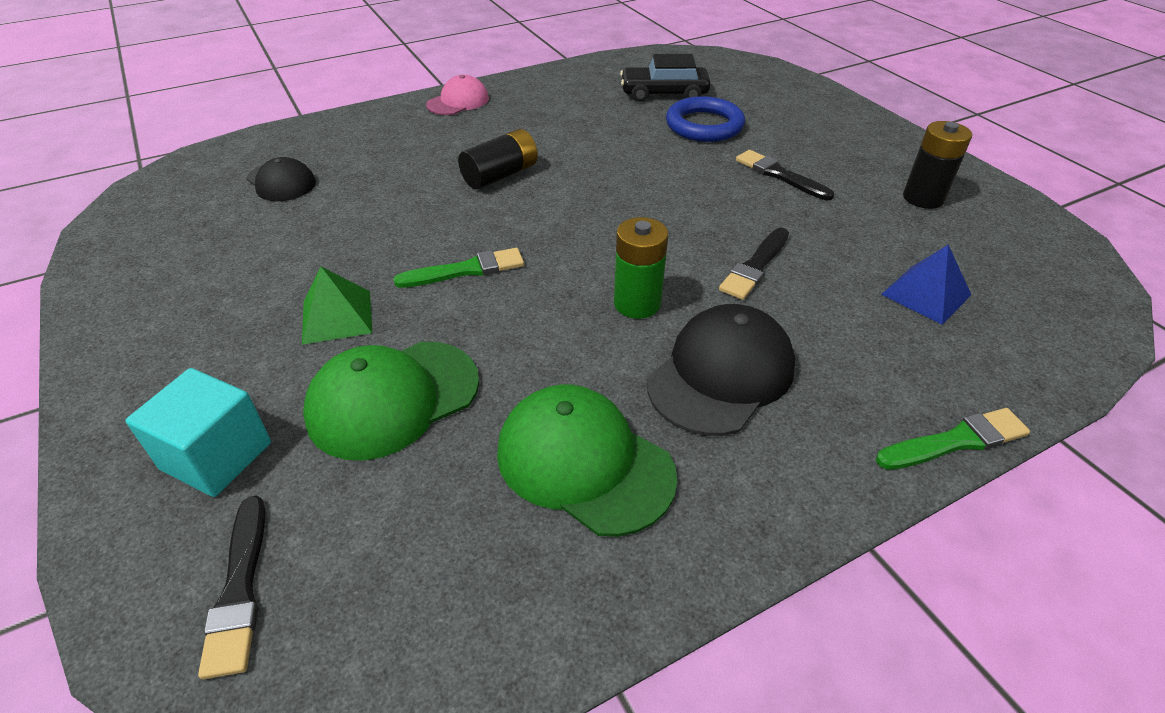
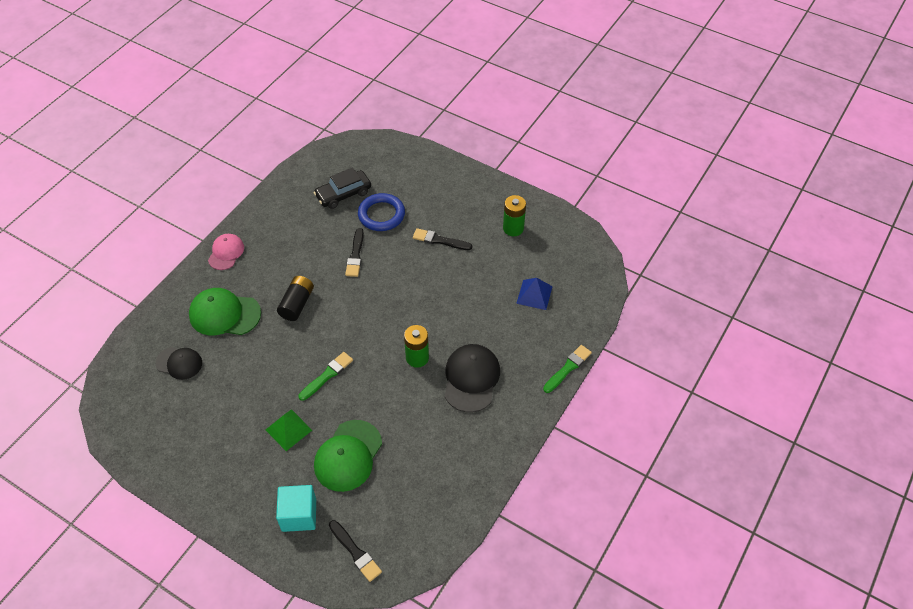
camera: 30 degrees left, 10 degrees up
green cap [497,385,677,537] -> green cap moved to [189,288,261,335]
black brush [719,228,789,300] -> black brush moved to [345,228,364,277]
black battery [903,121,972,209] -> green battery [503,195,526,236]

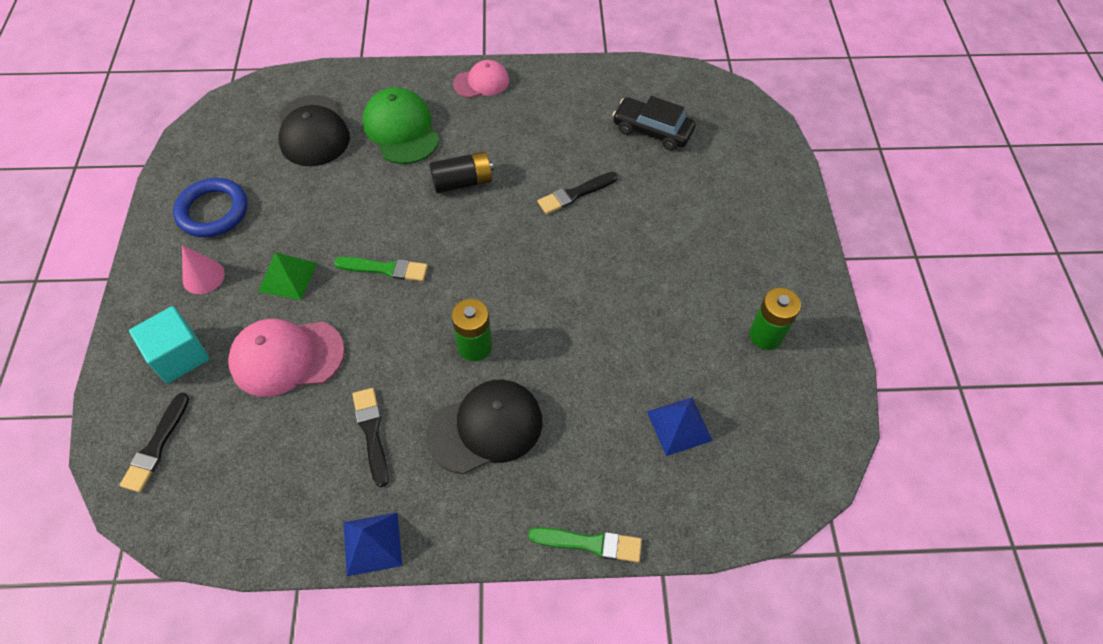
camera: 55 degrees right, 5 degrees up
black cap [155,347,202,380] -> black cap [279,95,350,166], size x1.59
green cap [314,420,382,492] -> pink cap [228,319,345,397]
blue ring [358,193,405,231] -> blue ring moved to [173,178,247,237]
black brush [413,228,472,250] -> black brush moved to [352,388,389,487]
none -> pink cone [182,245,225,294]
none -> blue pyramid [344,513,402,576]

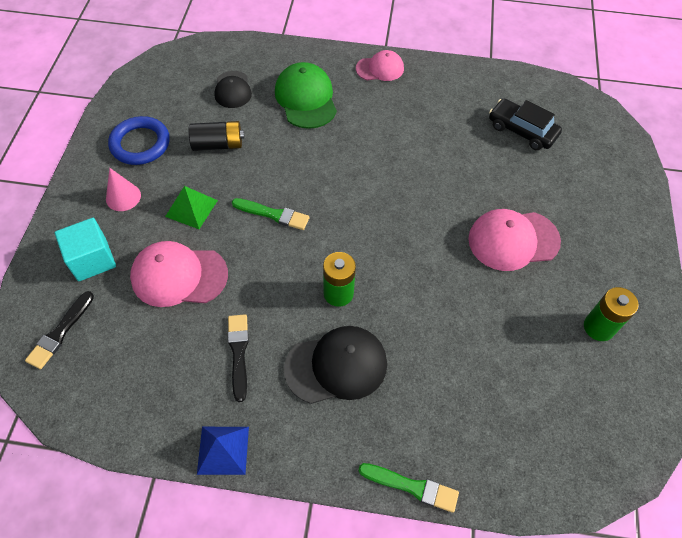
camera: 10 degrees right, 0 degrees up
black cap [279,95,350,166] -> black cap [214,71,252,108], size x0.63
black battery [429,152,494,193] -> black battery moved to [188,121,244,151]
black brush [538,172,618,214] -> none
blue pyramid [647,397,713,456] -> none
none -> pink cap [468,209,561,271]

